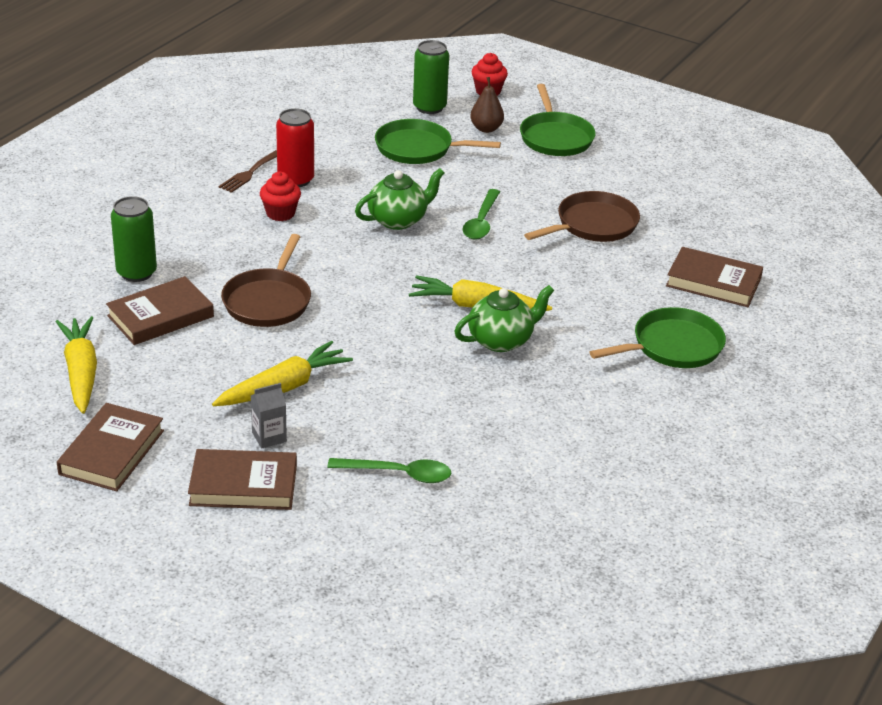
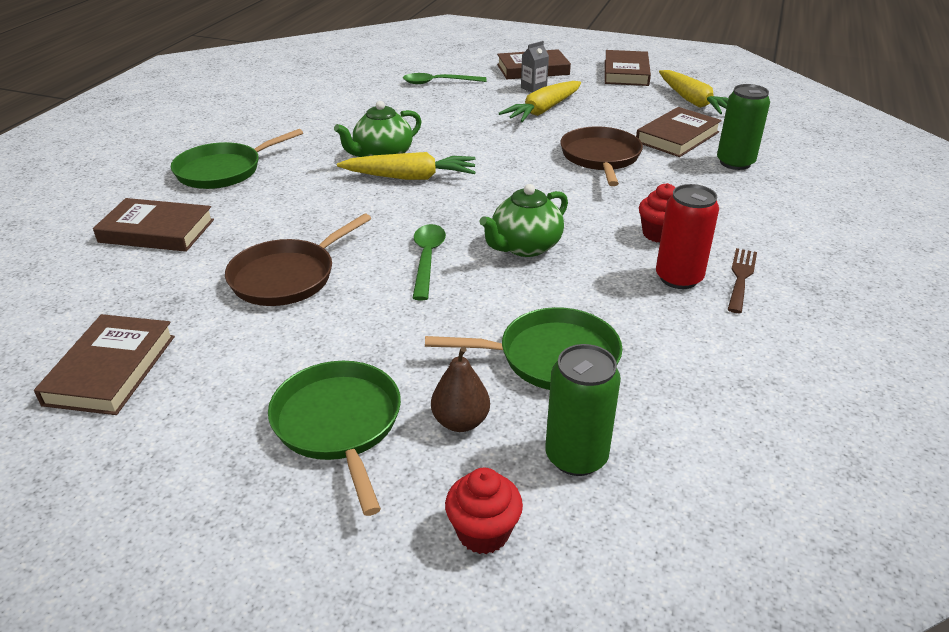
camera: 170 degrees right, 0 degrees up
none -> brown book [34,314,175,415]

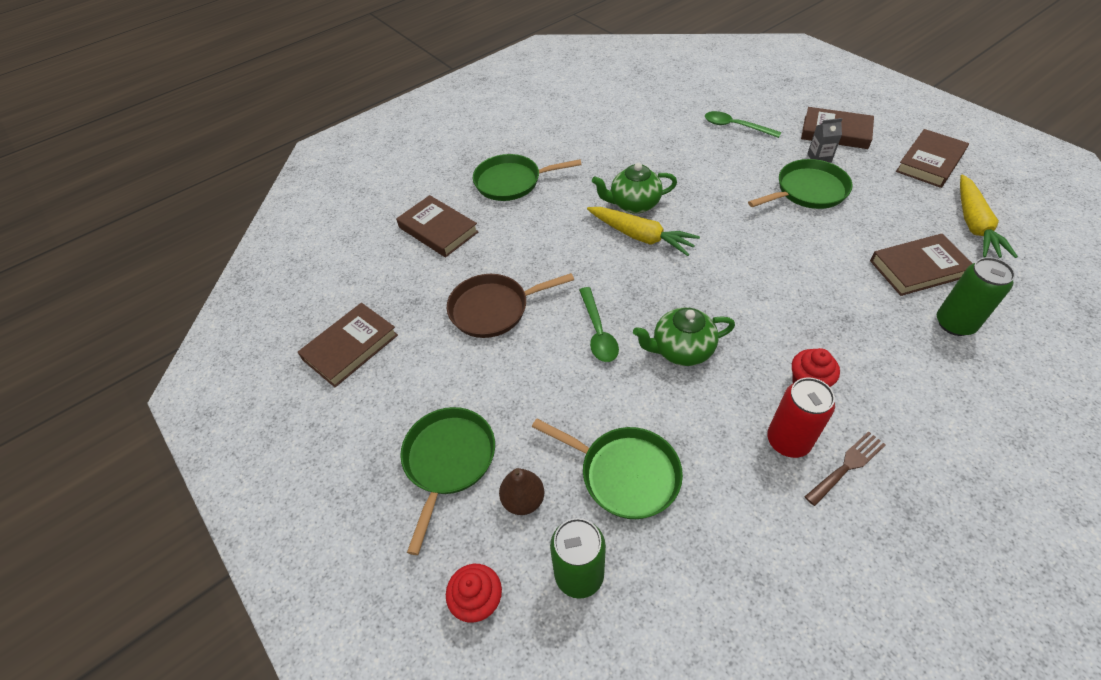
camera: 35 degrees right, 15 degrees up
green spoon [413,224,446,301] -> green spoon turned 135 degrees clockwise [579,287,619,362]
yellow carrot [499,81,581,122] -> green pan [748,159,853,209]
brown pan [560,126,643,186] -> none

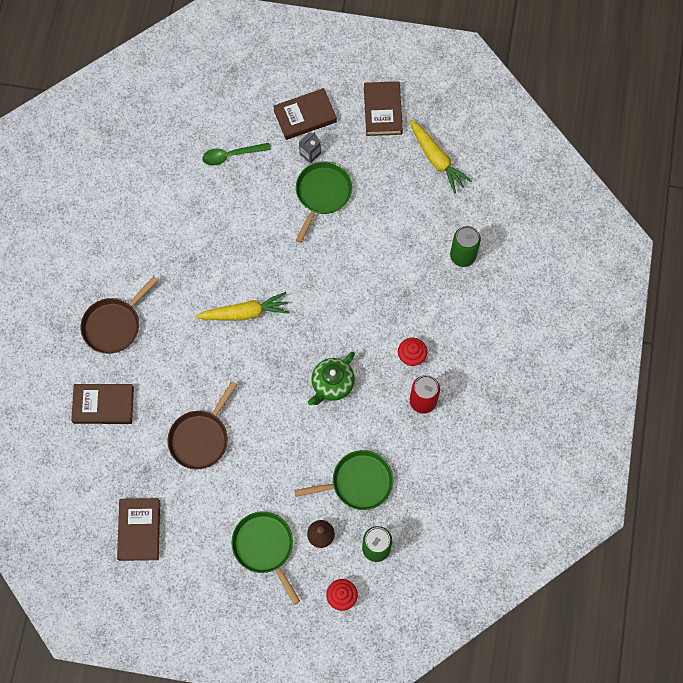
camera: 45 degrees left, 20 degrees up
green pan [473,154,582,201] -> brown pan [81,276,158,354]
green spoon [579,287,619,362] -> none
green teapot [592,163,677,214] -> none
brown fork [804,431,886,506] -> none
brown book [870,234,973,296] -> none

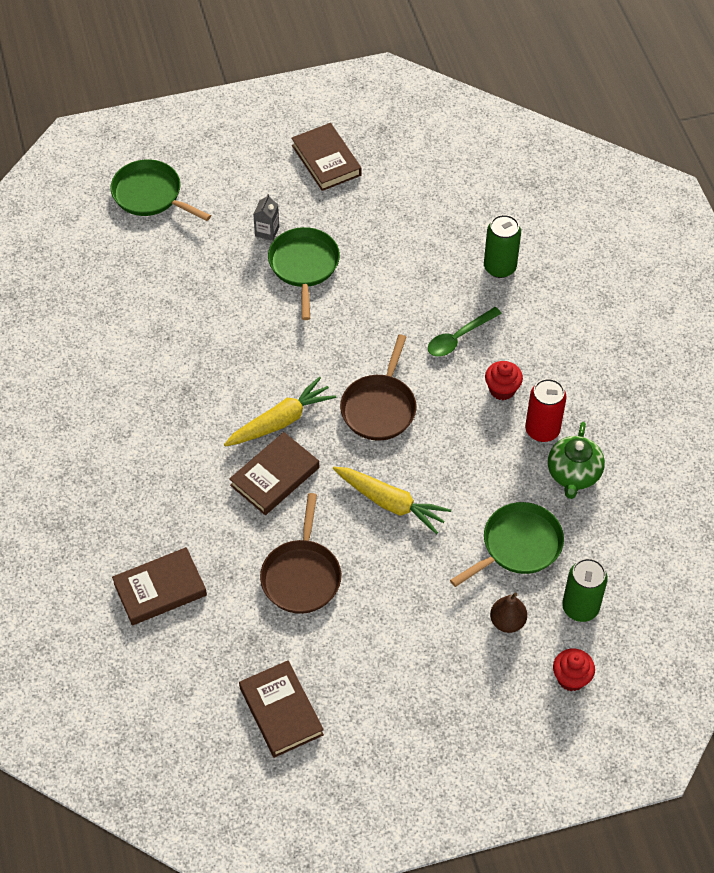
camera: 25 degrees left, 15 degrees down
brown pan [81,276,158,354] -> brown pan moved to [340,335,417,441]
green spoon [203,143,271,166] -> green spoon moved to [428,307,502,357]
green pan [231,511,300,605] -> green pan moved to [110,159,211,221]
brown book [273,88,337,140] -> brown book moved to [229,432,319,515]
green teapot [308,352,355,405] -> green teapot moved to [548,422,605,499]
yellow carrot [409,120,472,193] -> yellow carrot moved to [333,467,451,534]

